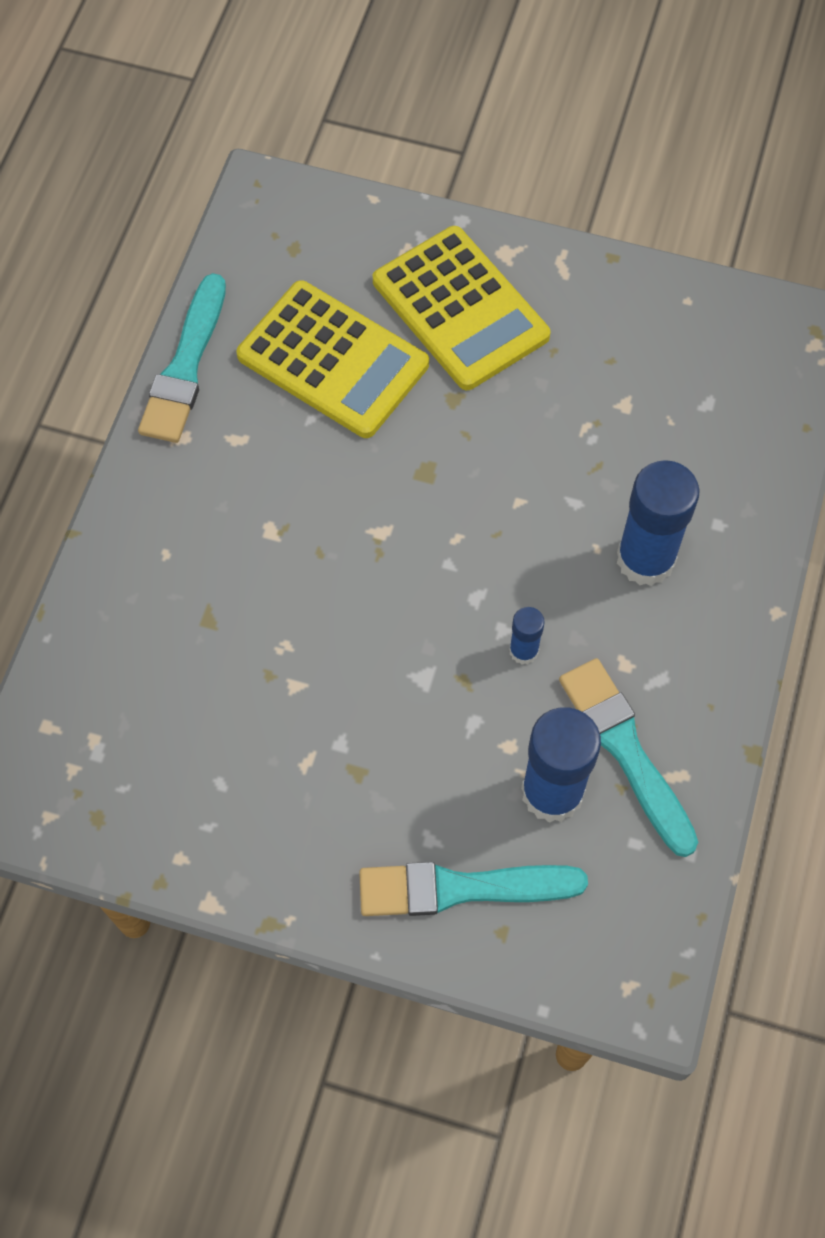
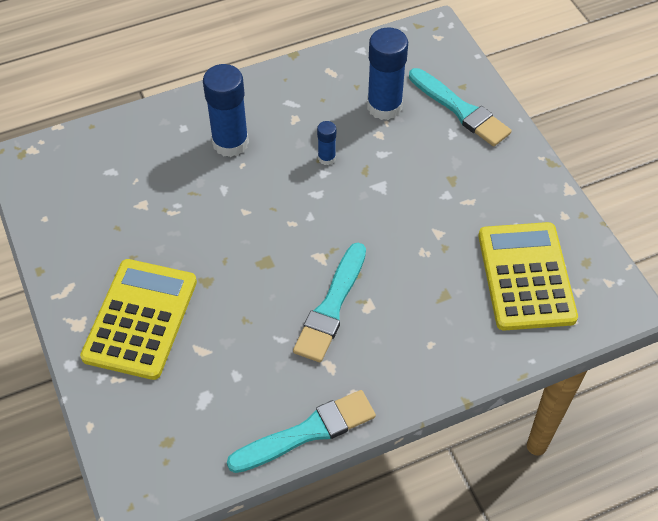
camera: 130 degrees left, 10 degrees down
yellow calculator [237,280,429,438] -> yellow calculator moved to [478,222,578,331]
turquoise brush [559,658,698,857] -> turquoise brush moved to [293,243,366,362]

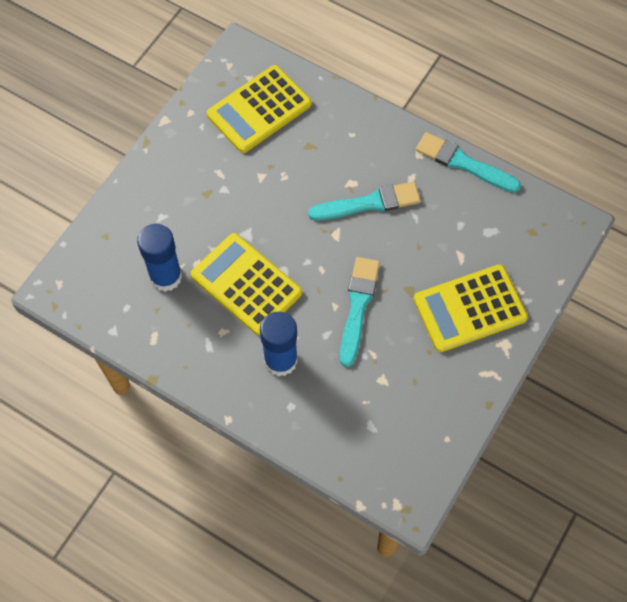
camera: 125 degrees left, 10 degrees up
blue glue stick [317,121,336,165] -> yellow calculator [191,233,302,335]
turquoise brush [409,68,512,146] -> turquoise brush moved to [340,257,380,367]

